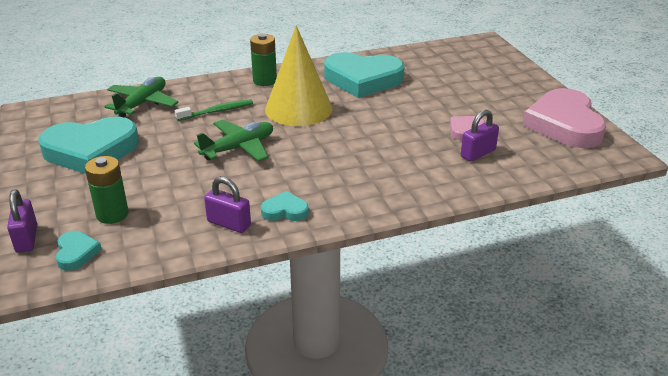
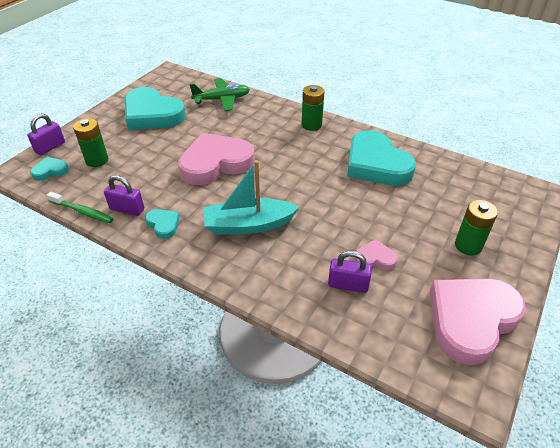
camera: 50 degrees right, 10 degrees up
turquoise heart [56,231,102,271] -> turquoise heart turned 150 degrees counterclockwise [30,157,69,181]
green toothbrush [175,99,253,121] -> green toothbrush moved to [47,192,114,223]
green plane [194,120,273,162] -> pink heart [178,133,255,185]
purple padlock [204,177,251,233] -> purple padlock turned 60 degrees counterclockwise [104,175,144,216]
yellow cone [265,26,332,126] -> none
none -> turquoise boat [203,160,299,235]
none -> green battery [455,200,498,256]

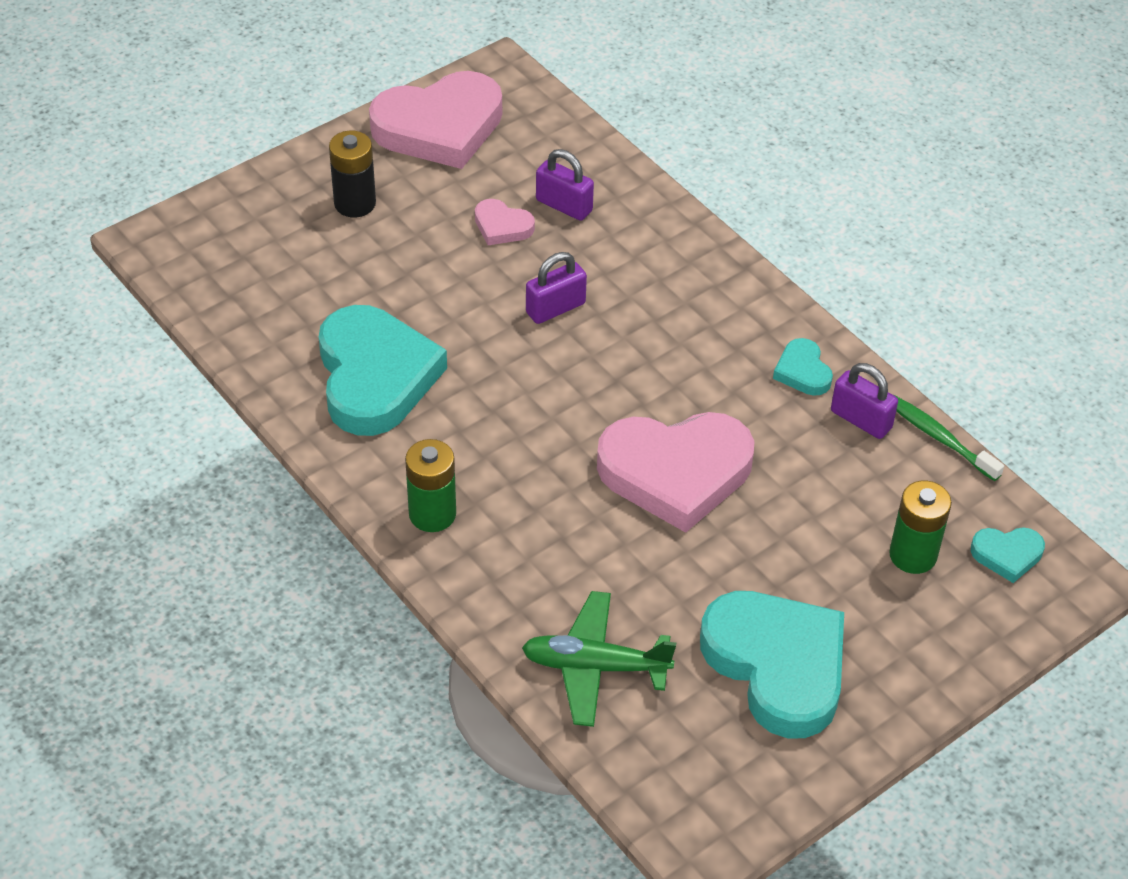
camera: 160 degrees left, 5 degrees up
purple padlock [27,114,65,155] -> purple padlock moved to [526,252,587,324]
turquoise boat [203,160,299,235] -> none
green battery [455,200,498,256] -> black battery [329,131,376,217]

